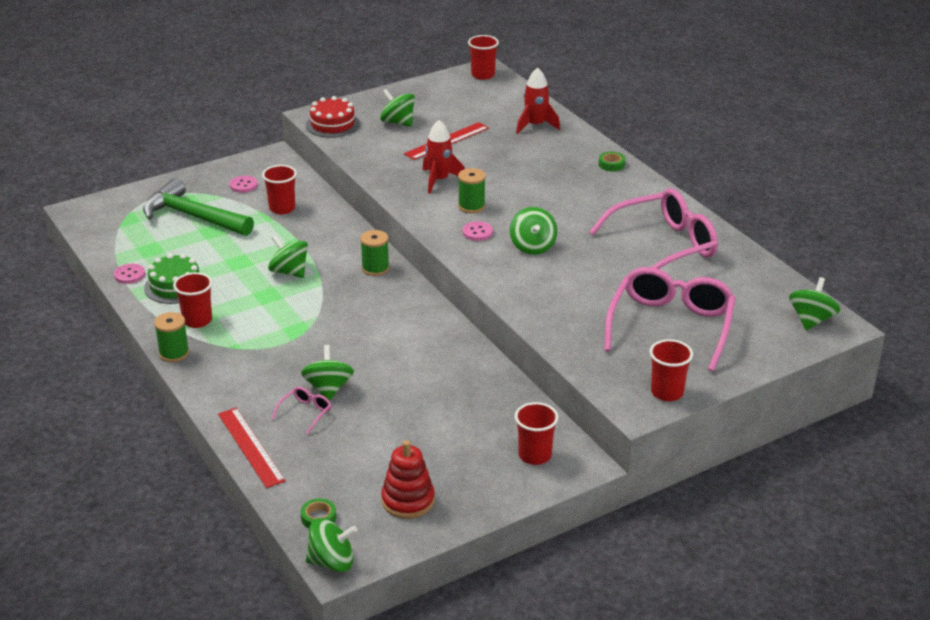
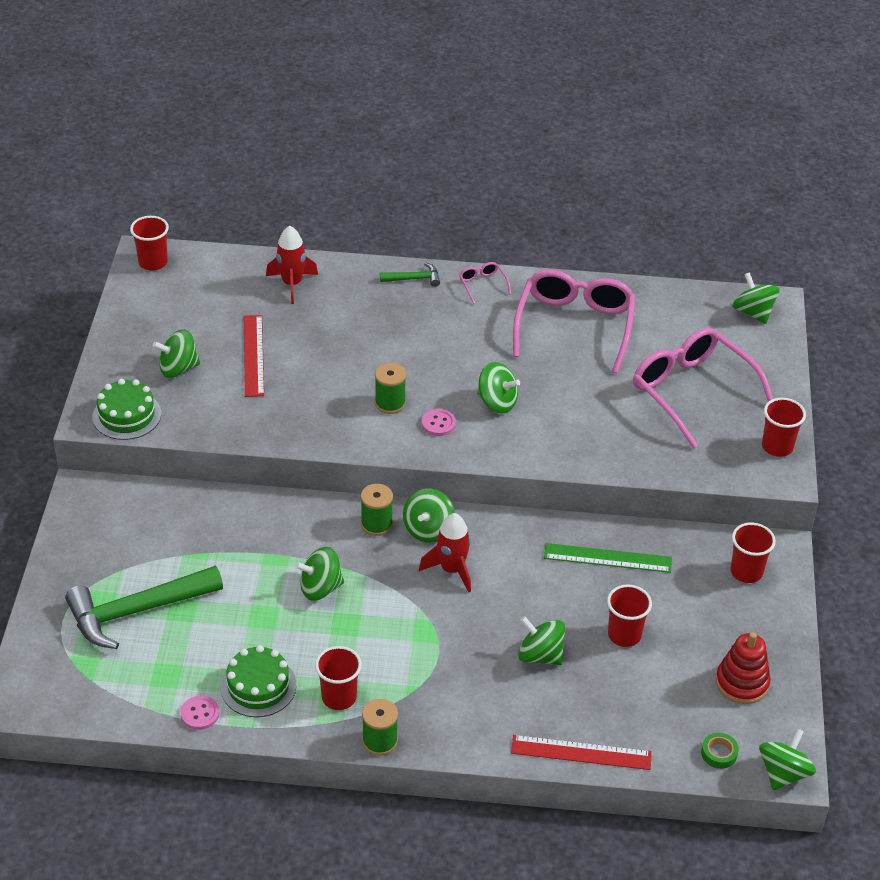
camera: 55 degrees left, 10 degrees up
pink button [229,176,258,193] -> none
red cup [262,165,297,215] -> red cup moved to [607,584,652,647]
pink glasses [272,387,331,434] -> pink glasses moved to [459,262,511,304]
red cake [306,96,360,138] -> green cake [93,379,161,440]
red rocket [423,120,465,194] -> red rocket moved to [419,513,471,592]
green tape [599,152,625,171] -> green hammer [380,262,440,287]
none -> green spinning top [403,488,455,543]
none -> green ruler [544,543,672,573]

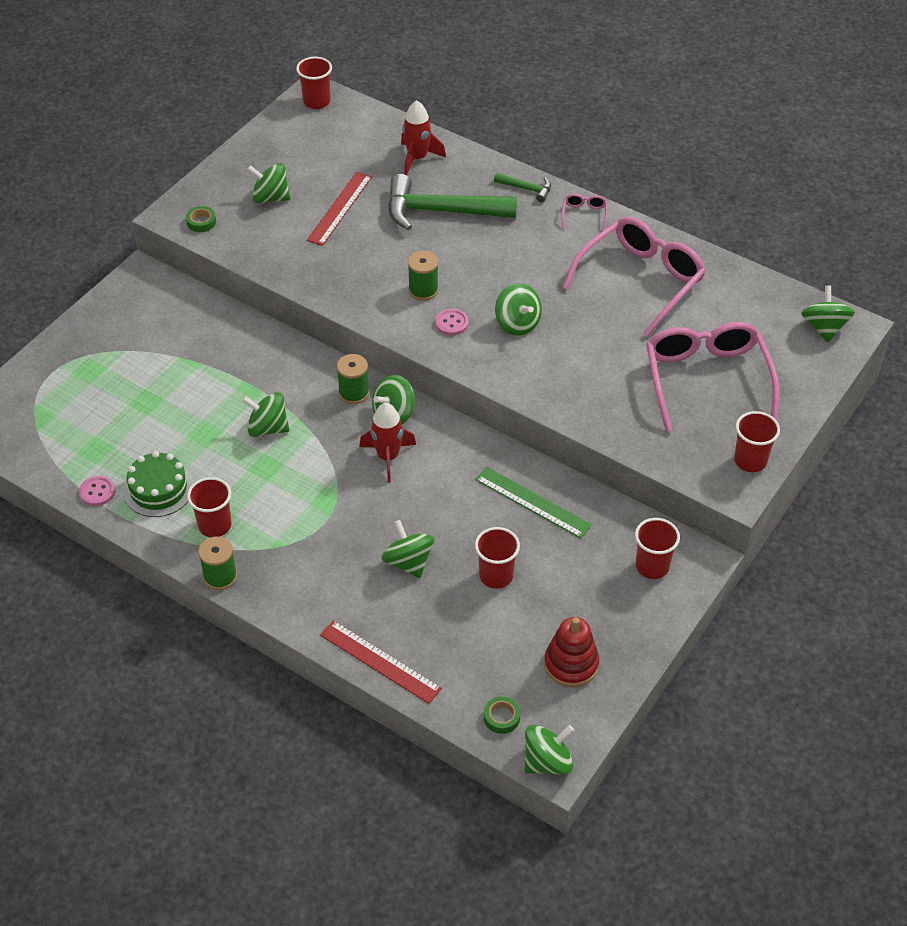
camera: 30 degrees right, 5 degrees up
green hammer [65,566,223,649] -> green hammer moved to [388,174,517,230]
green cake [93,379,161,440] -> green tape [186,206,216,232]

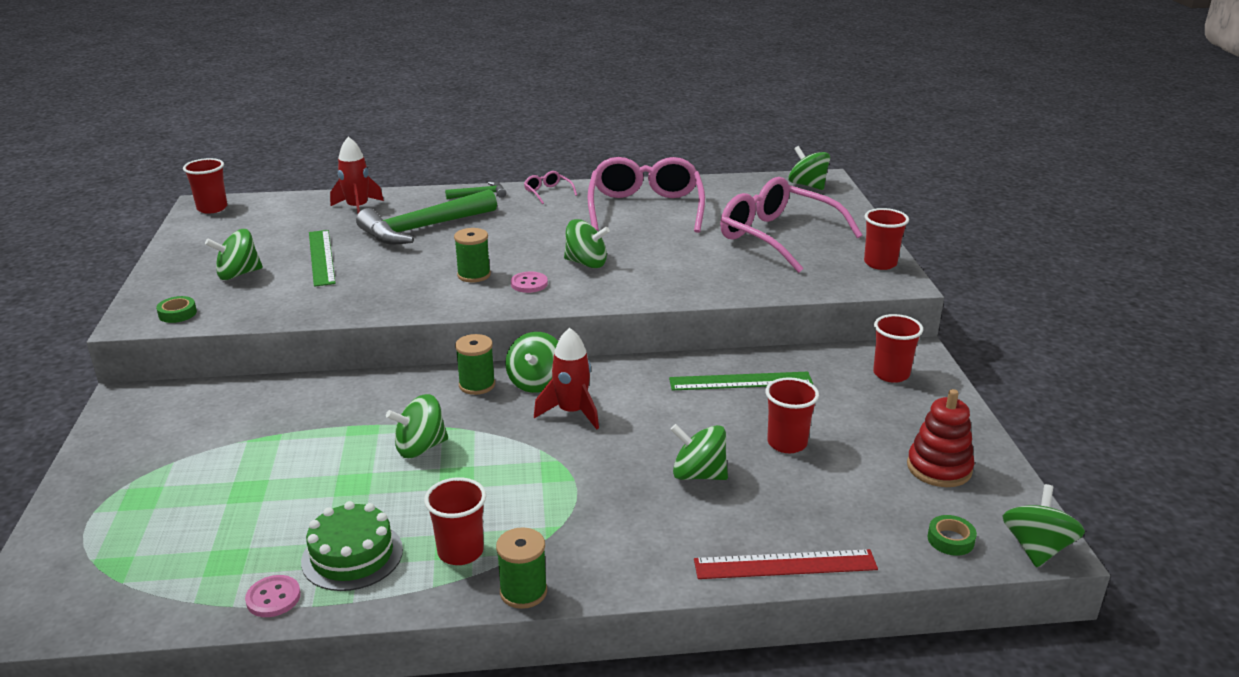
camera: 40 degrees left, 20 degrees down
red ruler [307,172,372,246] -> green ruler [309,230,336,287]

